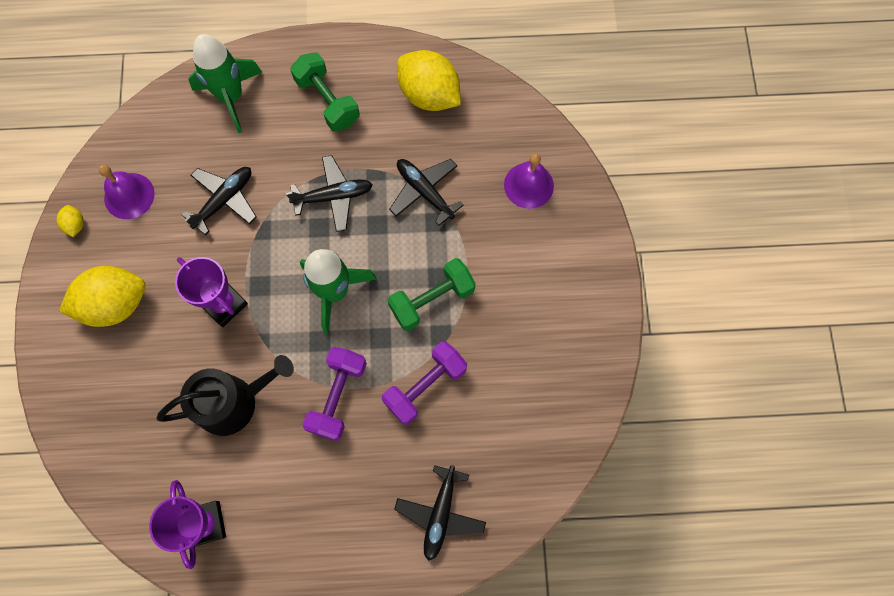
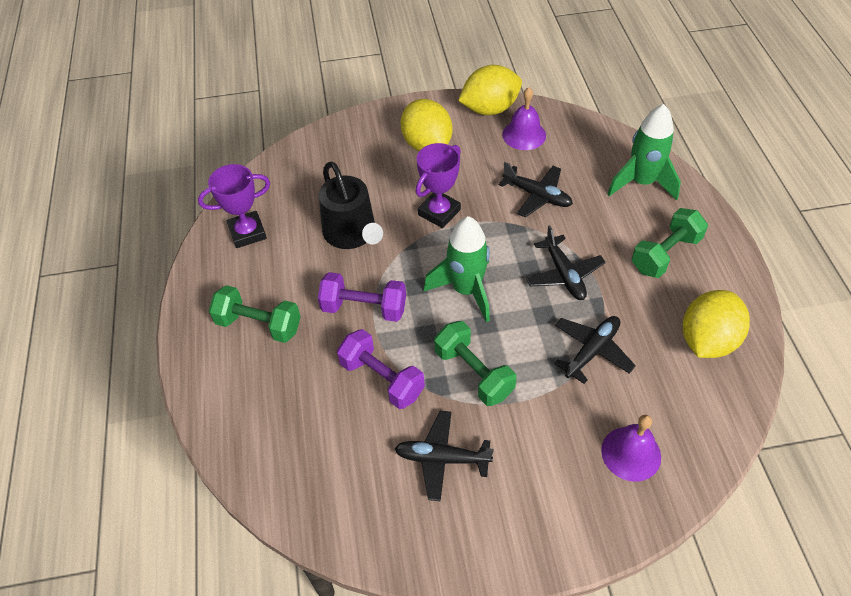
camera: 85 degrees right, 20 degrees down
yellow lemon [56,205,84,237] -> yellow lemon [458,65,522,115], size x2.34
black plane [394,465,486,561] -> black plane moved to [394,411,494,501]
none -> green dumbbell [209,285,301,343]

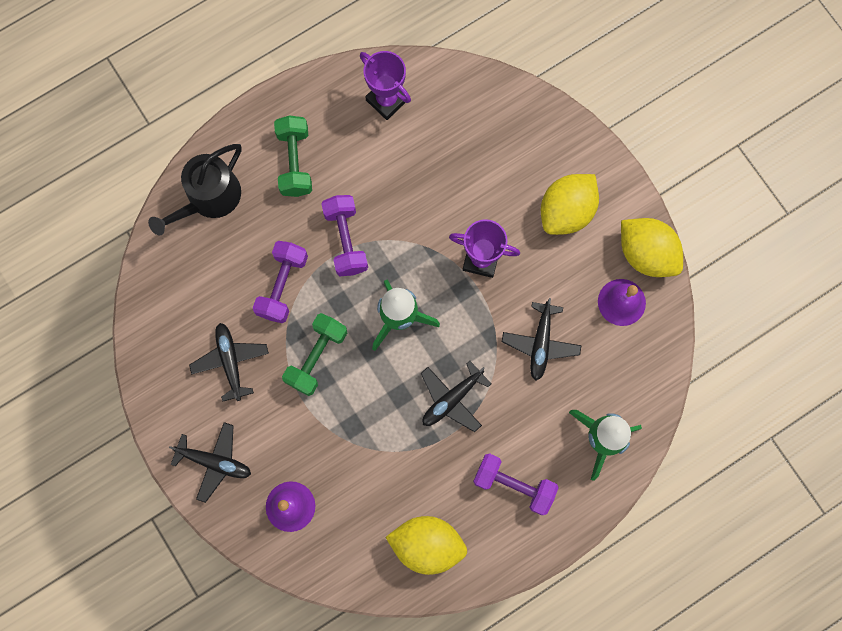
camera: 65 degrees right, 25 degrees up
black watering can [318,161,383,249] -> black watering can moved to [148,144,242,236]
black plane [554,316,636,384] -> black plane moved to [169,422,251,503]
green dumbbell [632,208,708,278] -> purple dumbbell [473,453,559,515]

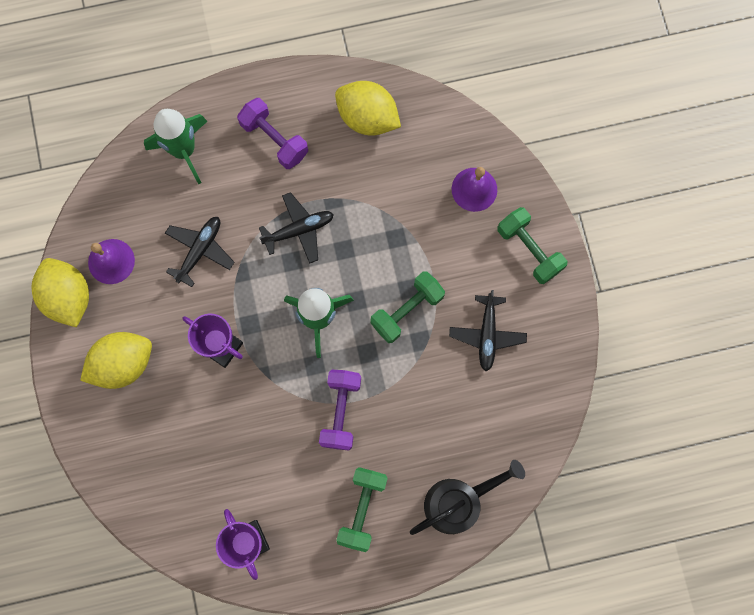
camera: 160 degrees left, 0 degrees up
black plane [169,422,251,503] -> green dumbbell [498,207,567,284]
purple dumbbell [253,241,308,323] -> none

